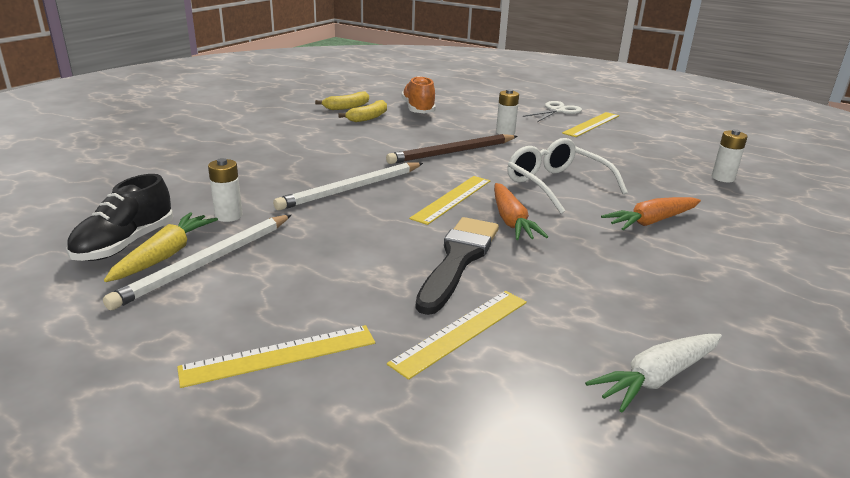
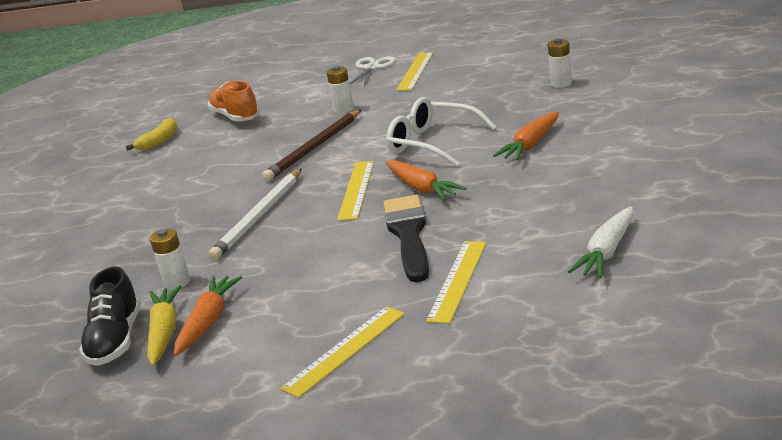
camera: 20 degrees left, 0 degrees up
white pencil [103,215,291,310] -> orange carrot [174,276,242,356]
yellow banana [338,100,387,122] -> none

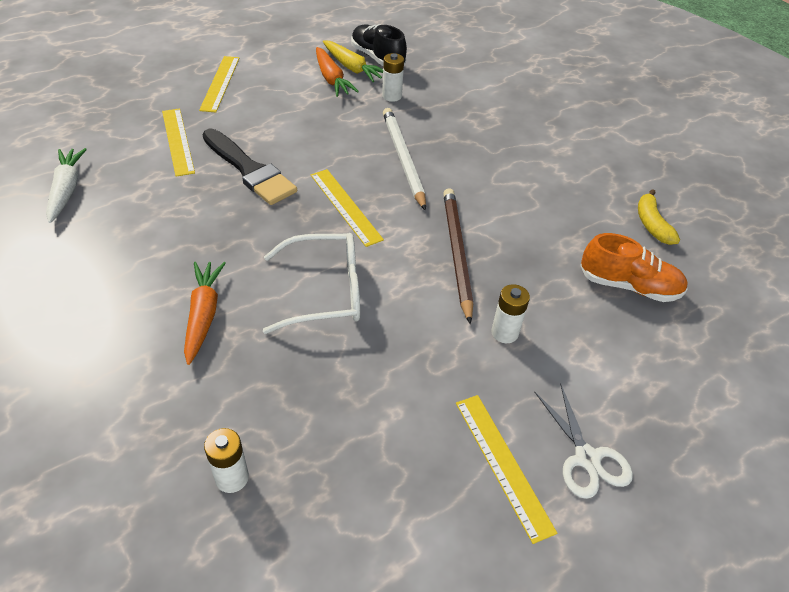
camera: 135 degrees right, 20 degrees up
orange carrot [386,160,467,201] -> none

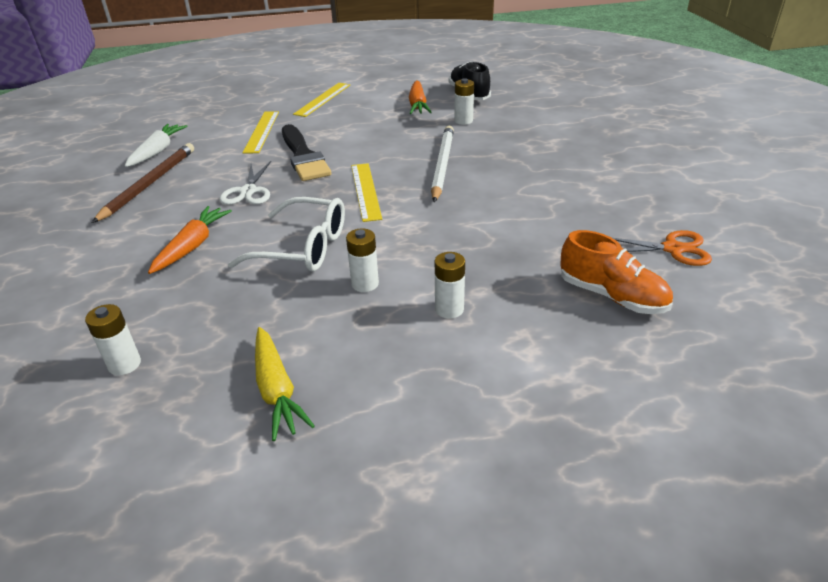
camera: 25 degrees right, 10 degrees down
yellow carrot [323,40,383,82] -> yellow carrot moved to [255,327,315,441]
brown pencil [443,188,473,324] -> brown pencil moved to [92,143,194,223]
yellow ruler [456,395,557,544] -> none
white scissors [534,383,633,499] -> white scissors moved to [219,161,271,205]
yellow banana [638,189,680,245] -> orange scissors [613,230,712,266]
none -> white battery [346,228,379,292]

